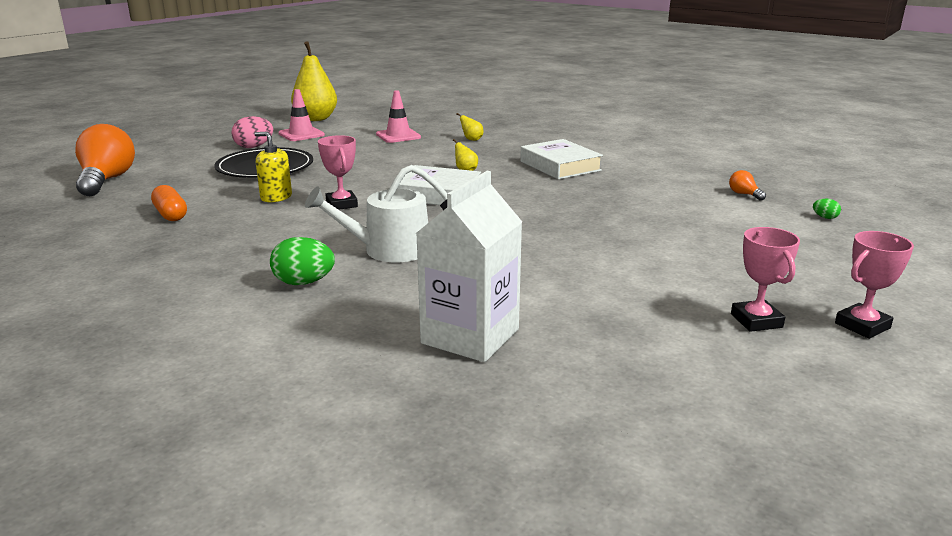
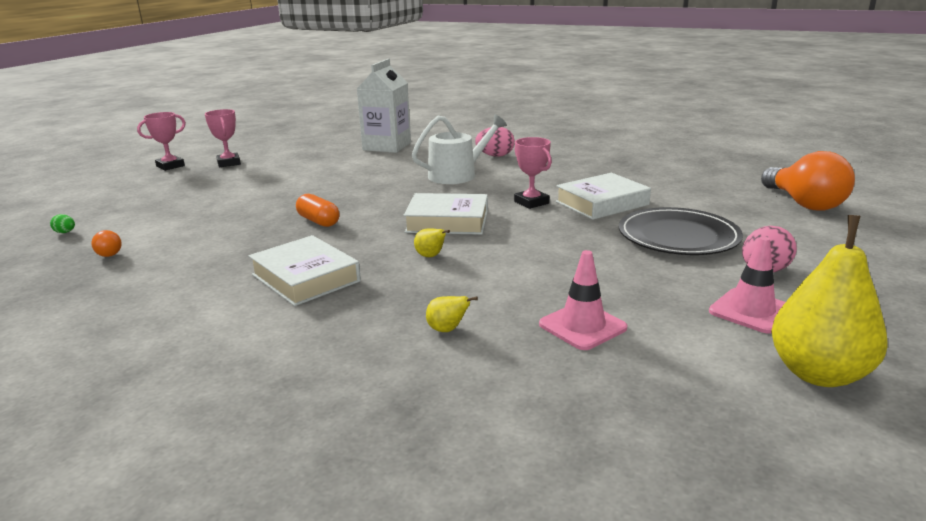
camera: 170 degrees right, 0 degrees up
orange capsule [151,185,187,221] -> orange capsule moved to [296,194,340,227]
yellow soap dispenser [255,132,292,202] -> white book [556,173,651,220]
green egg [270,237,335,285] -> pink egg [475,127,515,157]

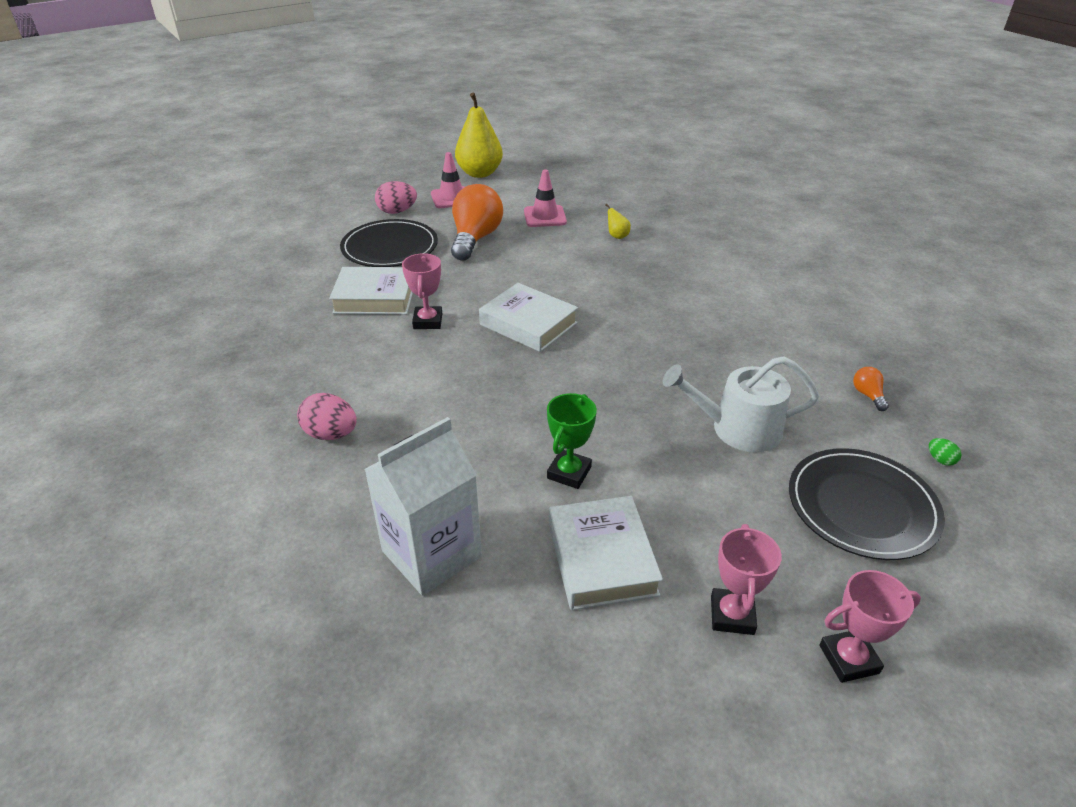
camera: 150 degrees left, 15 degrees up
white book [249,235,361,306] -> white book moved to [549,496,663,610]
orange capsule [296,194,340,227] -> none
white watering can [412,114,507,184] -> white watering can moved to [663,356,819,452]
yellow pear [414,229,450,257] -> none
orange light bulb [761,151,855,211] -> orange light bulb moved to [451,184,503,261]
none -> green trophy [547,393,597,489]
none -> black plate [789,448,945,560]

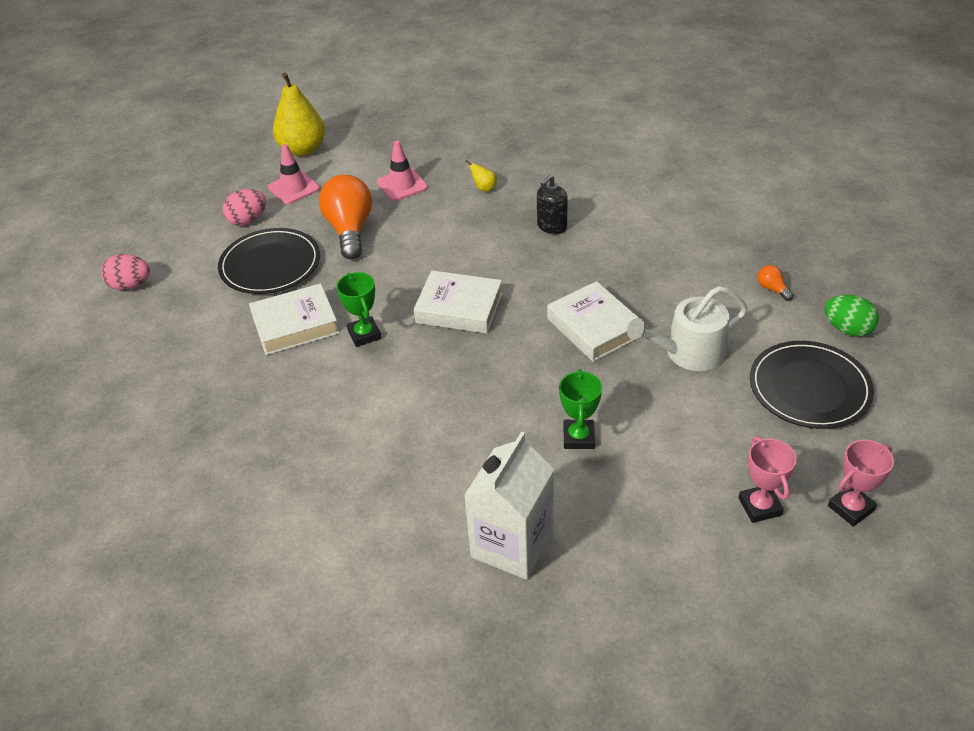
camera: 20 degrees left, 5 degrees up
pink egg [297,393,357,440] -> pink egg moved to [101,254,150,290]
pink trophy [402,253,442,329] -> green trophy [336,272,381,347]
white book [549,496,663,610] -> white book moved to [547,281,642,362]
green egg [929,438,961,466] -> green egg [824,295,879,337], size x2.01
none -> black soap dispenser [537,175,568,234]

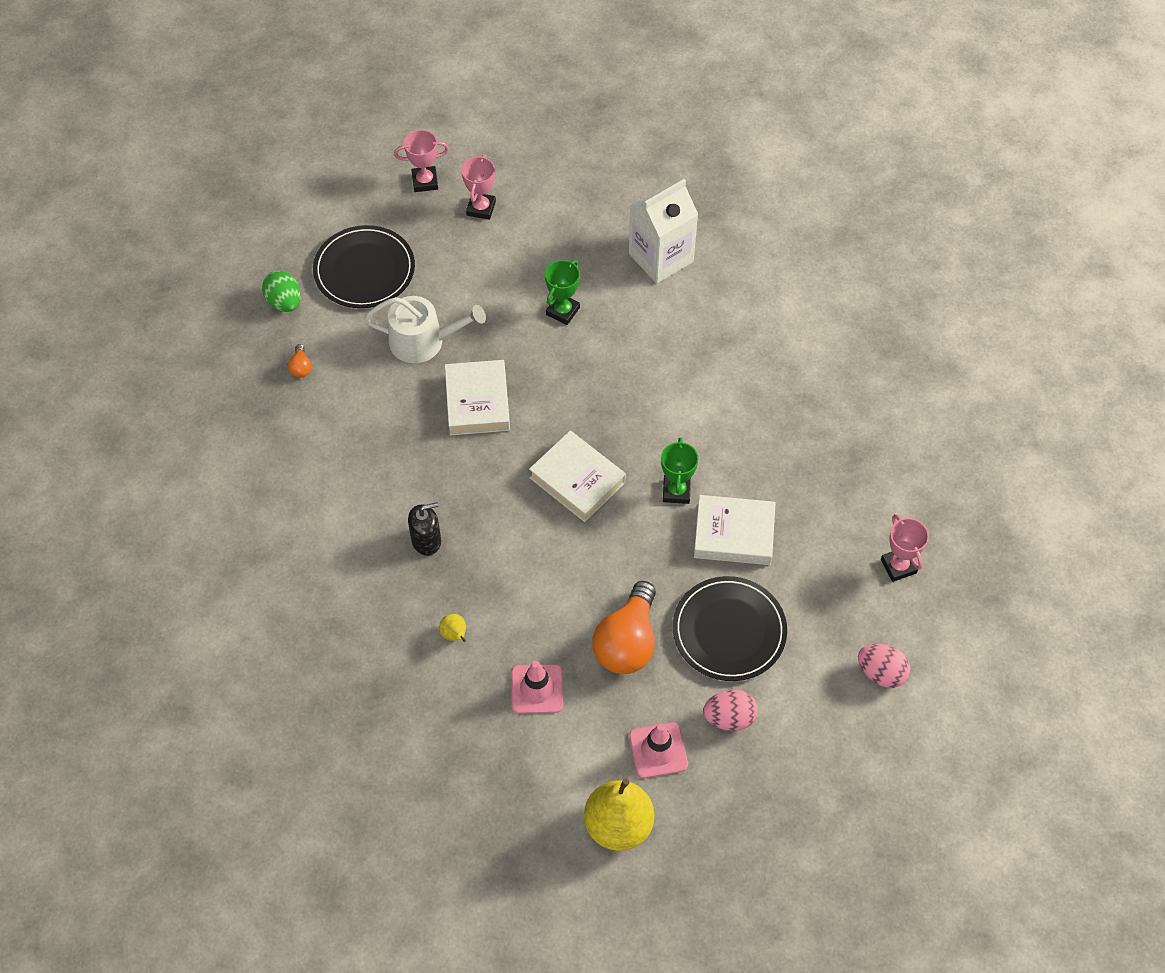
camera: 155 degrees left, 15 degrees up
none -> pink trophy [881,514,929,582]

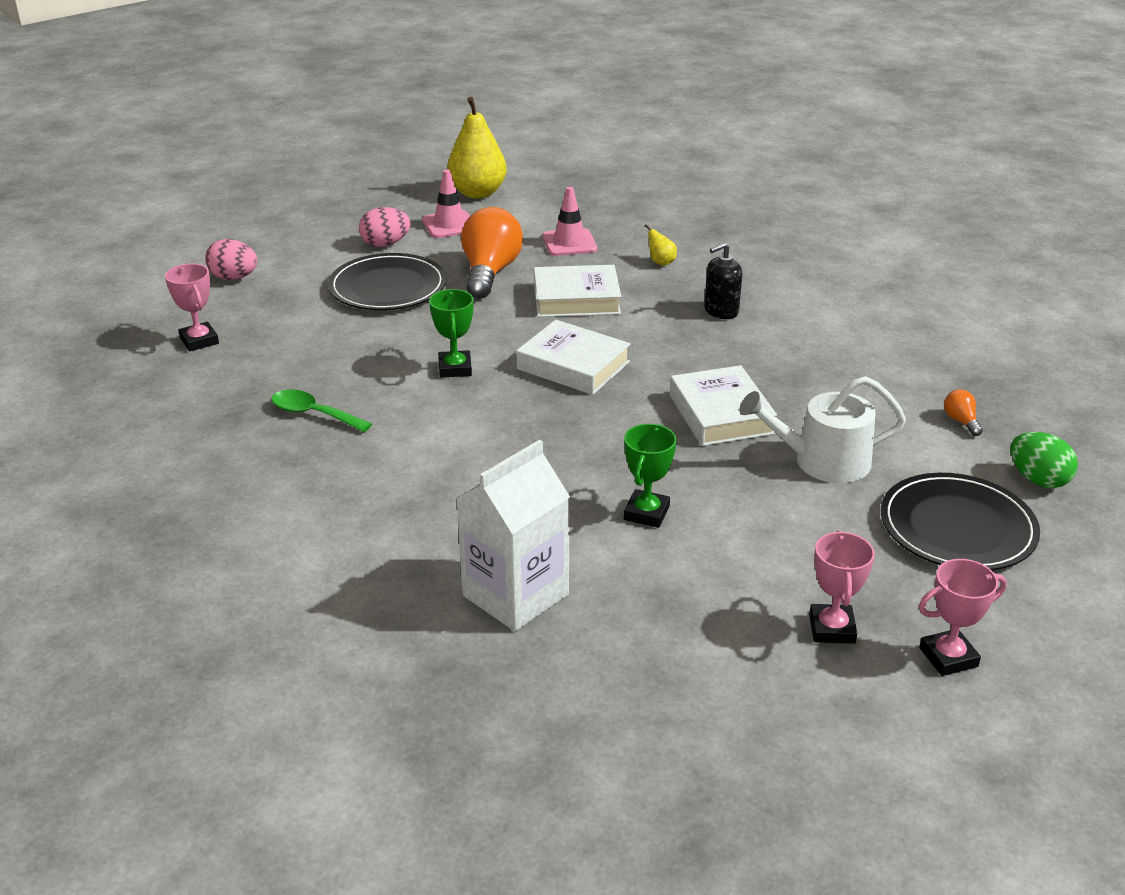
camera: 170 degrees right, 25 degrees down
white book [694,495,776,565] -> white book moved to [534,265,621,317]
none -> green spoon [272,389,372,432]

